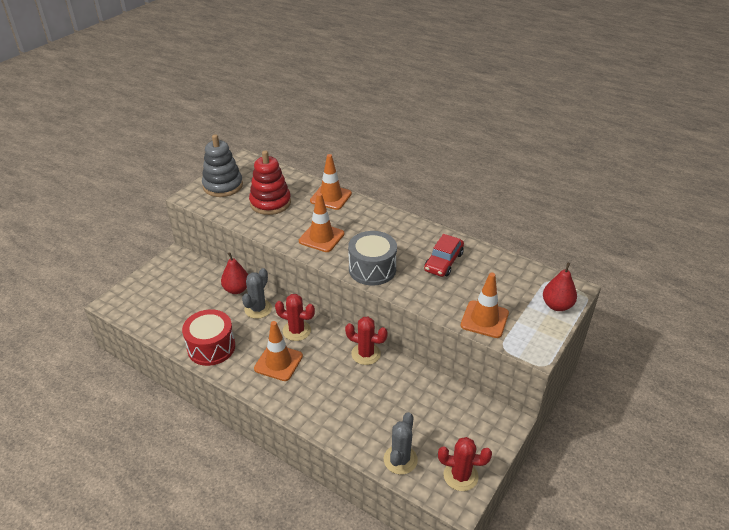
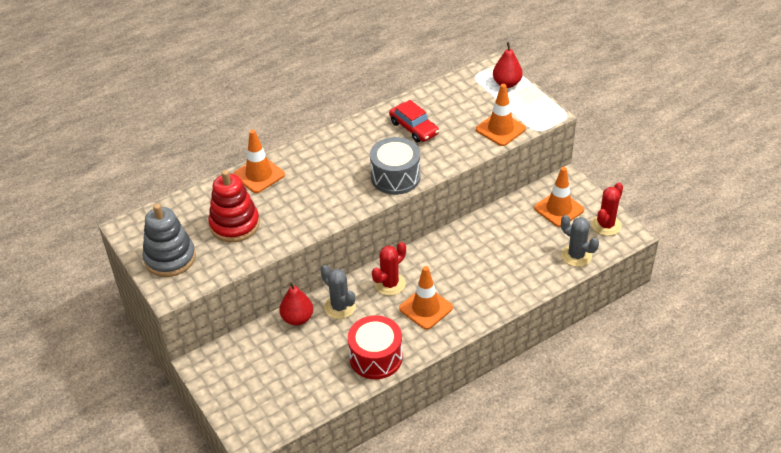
camera: 65 degrees left, 5 degrees up
orange traffic cone [299,193,344,252] -> orange traffic cone moved to [534,167,584,227]
red cactus [345,317,388,365] -> none

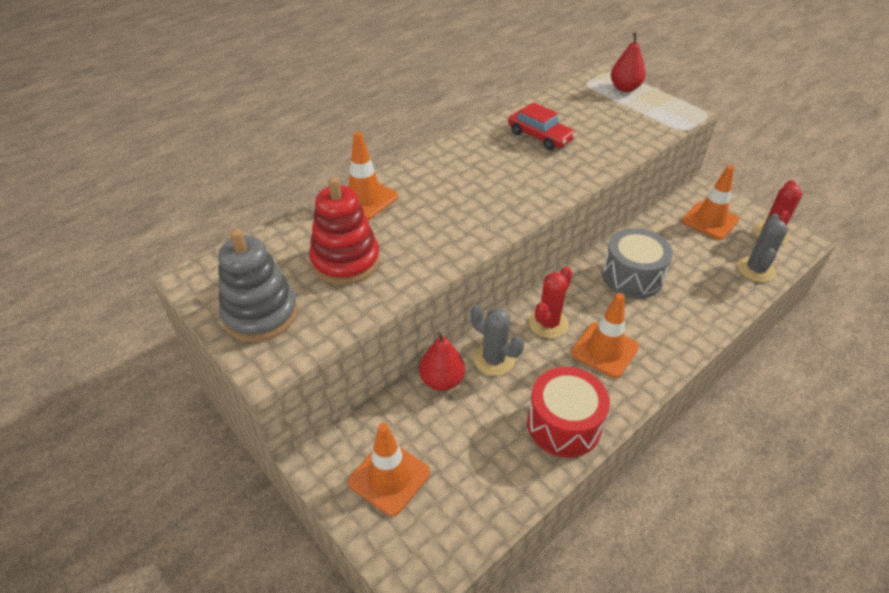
camera: 10 degrees left, 0 degrees up
grey drum [370,137,420,195] -> grey drum moved to [602,228,673,299]
orange traffic cone [476,84,526,146] -> orange traffic cone moved to [348,423,430,516]
grey cactus [561,215,599,267] -> grey cactus turned 75 degrees clockwise [737,214,788,282]

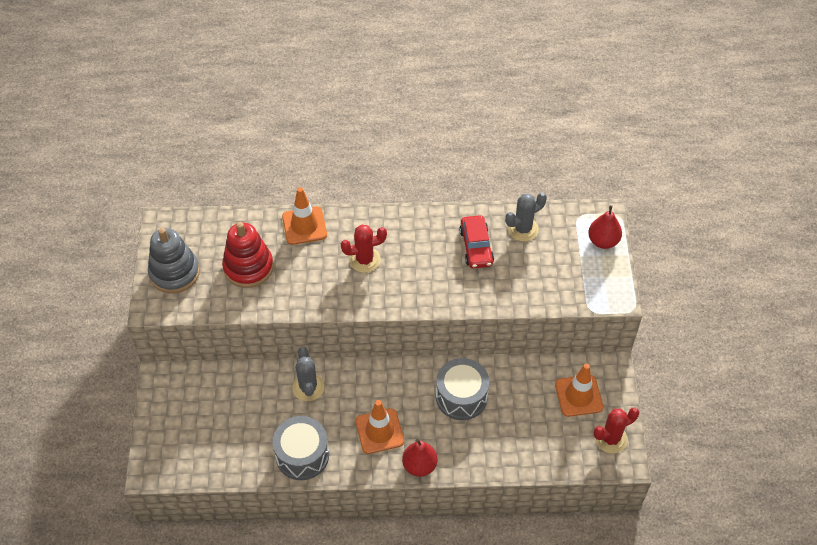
camera: 40 degrees right, 10 degrees up
orange traffic cone [348,423,430,516] -> none
red pear [419,332,465,391] -> red pear moved to [402,439,437,477]
red drum [527,367,610,458] -> grey drum [273,416,329,480]
red cactus [529,267,572,338] -> red cactus moved to [341,225,387,273]
grey cactus [737,214,788,282] -> grey cactus moved to [505,192,547,241]

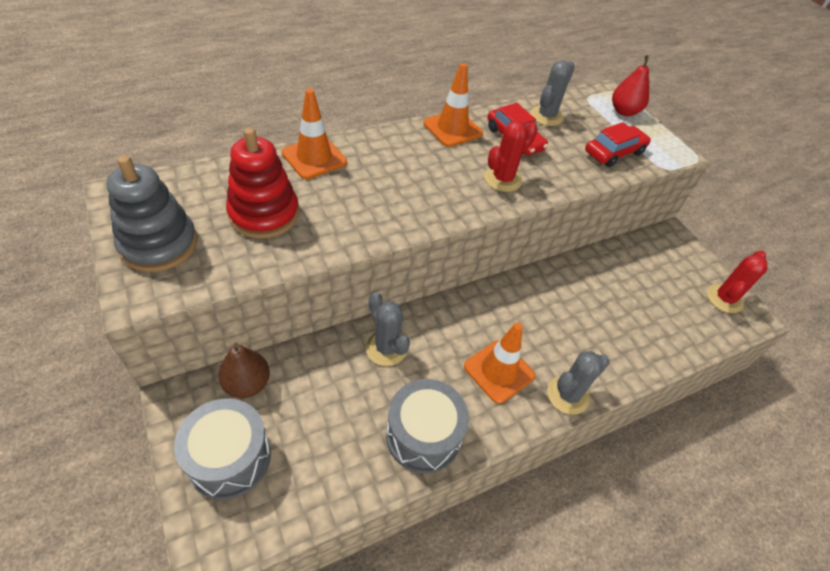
camera: 30 degrees left, 5 degrees down
red cactus [341,225,387,273] -> red cactus moved to [484,121,538,192]
red pear [402,439,437,477] -> grey cactus [547,351,609,415]
grey drum [436,358,489,420] -> grey drum moved to [174,399,271,499]
orange traffic cone [555,364,603,417] -> orange traffic cone moved to [423,63,483,147]
none -> brown pear [219,343,270,398]
none -> red car [585,122,651,167]

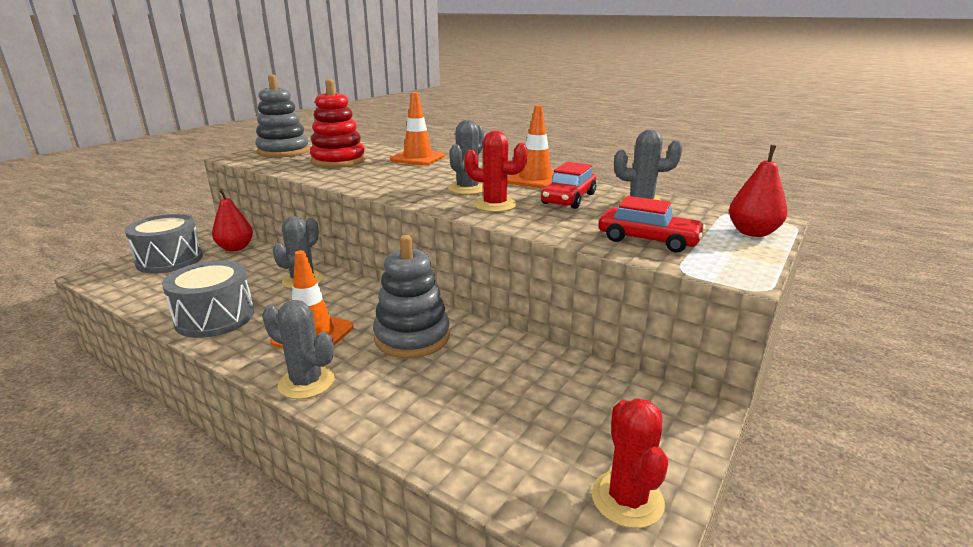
camera: 65 degrees right, 25 degrees down
brown pear [219,343,270,398] -> red pear [212,189,253,251]
red cactus [707,251,768,313] -> red cactus turned 75 degrees clockwise [592,398,668,528]
none -> grey stacking toy [373,235,450,358]
none -> grey cactus [448,120,484,195]

